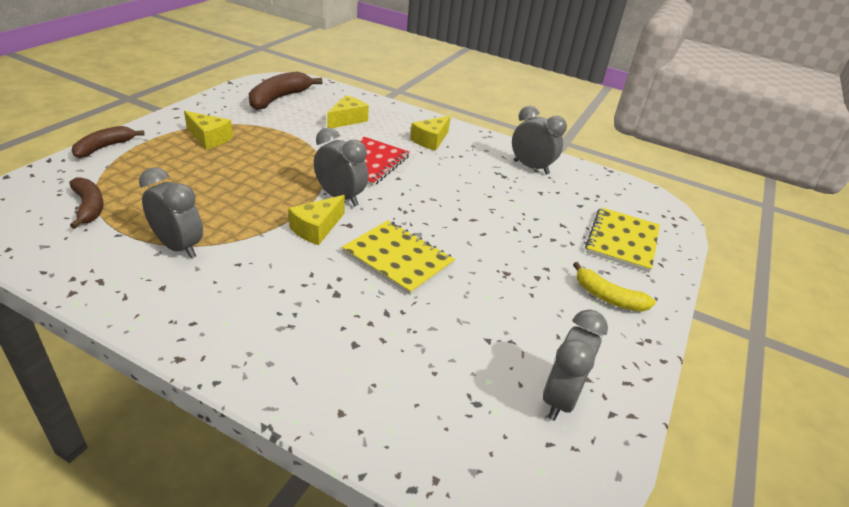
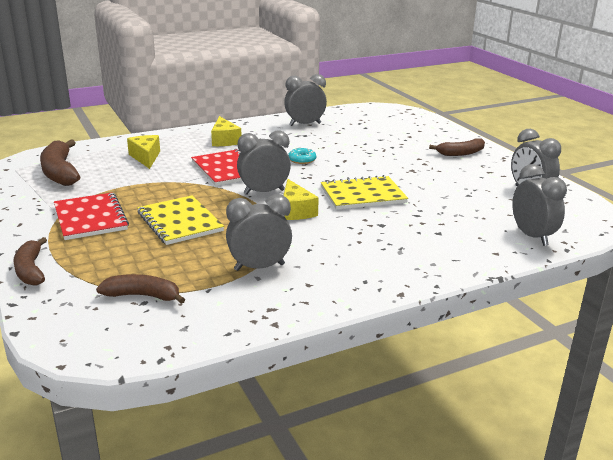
camera: 50 degrees left, 10 degrees down
yellow cheese [184,111,233,149] -> red notebook [54,192,129,240]
yellow banana [573,262,656,312] -> brown banana [429,138,485,156]
yellow notebook [585,207,660,272] -> yellow notebook moved to [137,195,224,245]
none -> turquoise donut [288,148,316,164]
none -> grey clock [512,164,567,246]

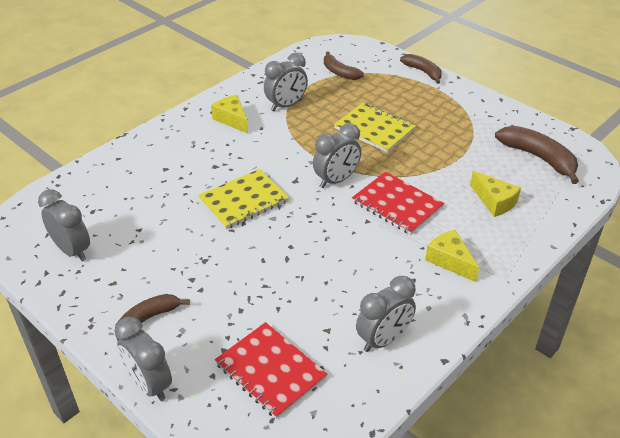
camera: 160 degrees right, 15 degrees up
red notebook [54,192,129,240] -> red notebook moved to [215,322,327,419]
brown banana [96,274,185,304] -> brown banana turned 60 degrees clockwise [324,51,364,80]
yellow cheese [283,179,319,220] -> yellow cheese moved to [211,95,248,134]
turquoise donut [288,148,316,164] -> none
grey clock [512,164,567,246] -> grey clock moved to [115,317,172,401]

